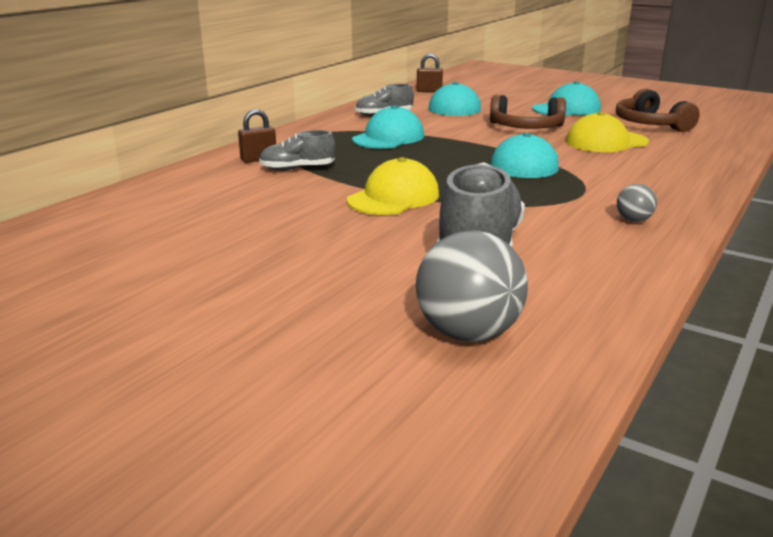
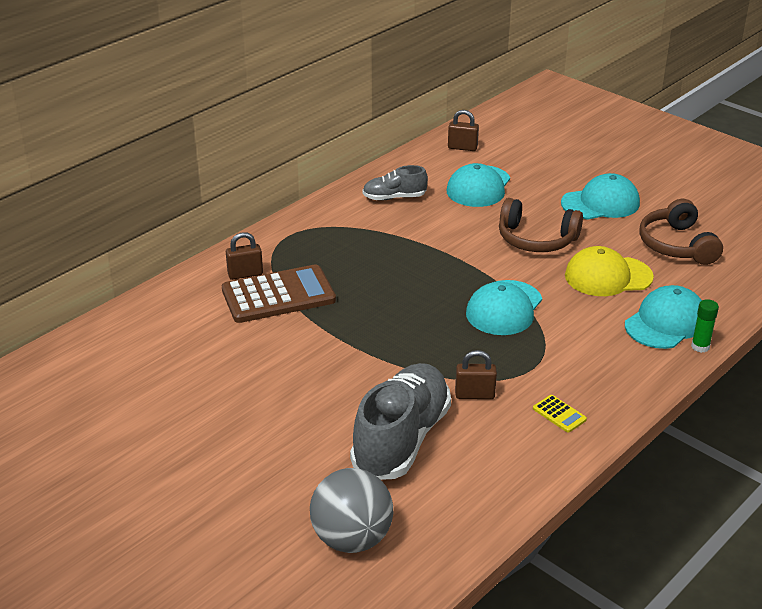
camera: 10 degrees right, 10 degrees up
grey shoe [259,130,336,171] -> brown calculator [222,264,336,323]
yellow cap [347,157,439,215] -> none
turquoise cap [352,105,424,149] -> turquoise cap moved to [625,285,702,349]
grey ball [617,184,657,222] -> yellow calculator [533,395,587,433]
none -> brown padlock [455,350,497,399]
none -> green glue stick [691,299,719,353]

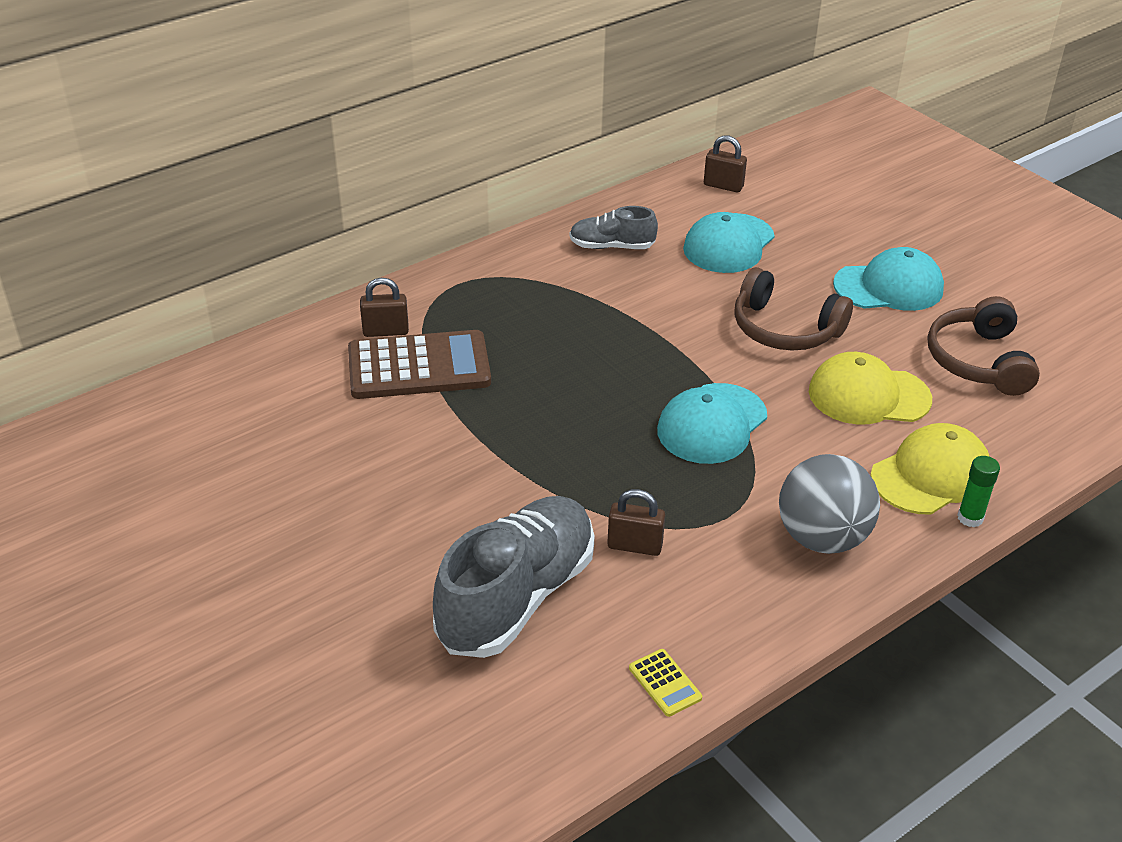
camera: 10 degrees right, 5 degrees up
grey ball [310,468,393,553] -> grey ball moved to [779,454,880,554]
yellow calculator [533,395,587,433] -> yellow calculator moved to [629,649,702,717]
turquoise cap [625,285,702,349] -> yellow cap [870,423,990,515]

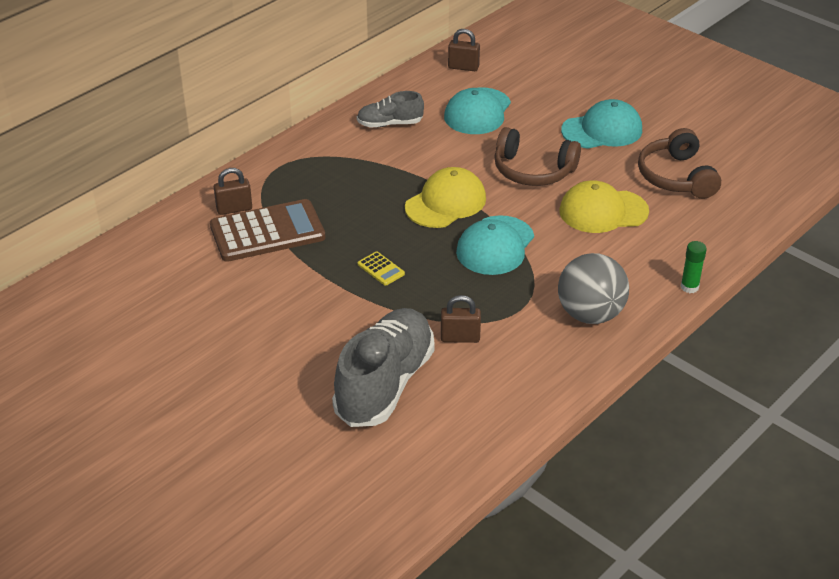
camera: 10 degrees left, 0 degrees up
yellow calculator [629,649,702,717] -> yellow calculator moved to [358,252,405,286]
yellow cap [870,423,990,515] -> yellow cap moved to [405,167,486,228]

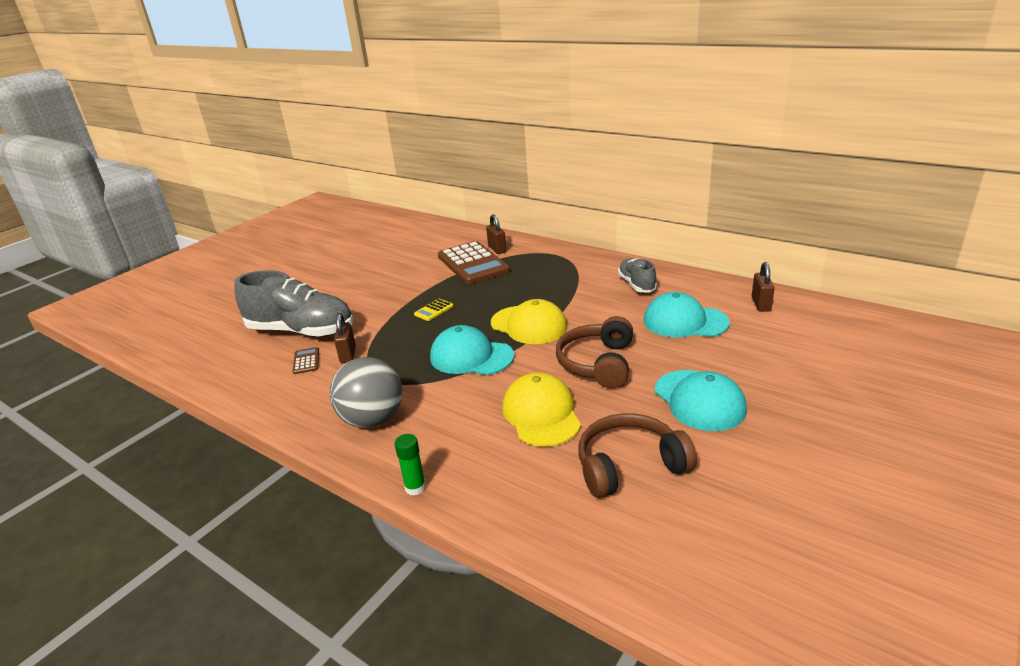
camera: 85 degrees right, 10 degrees down
none -> brown calculator [293,347,319,374]

